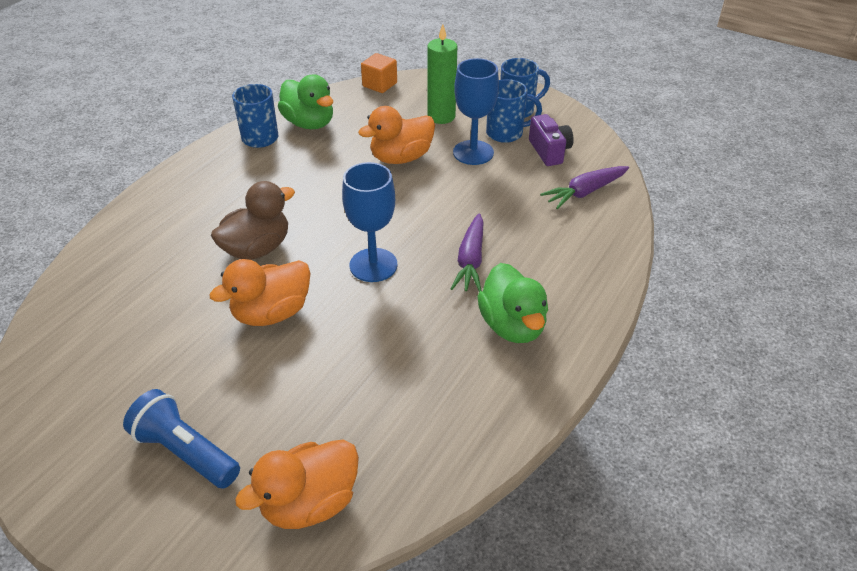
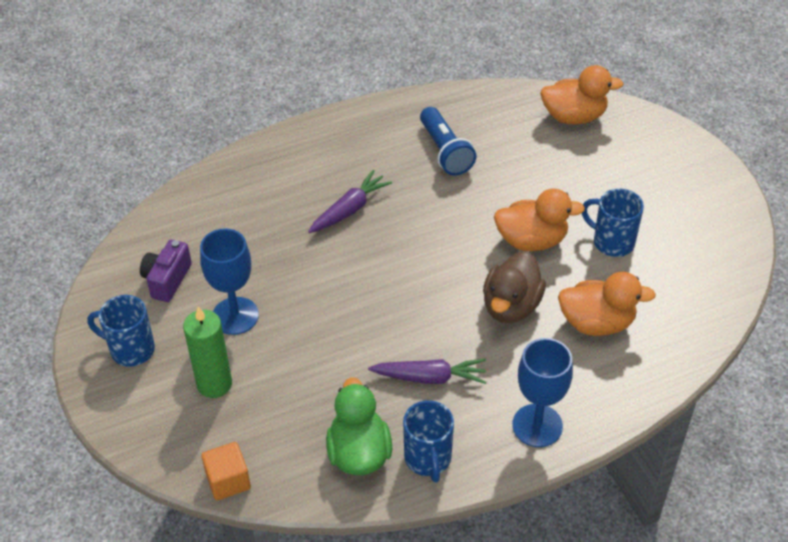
camera: 145 degrees left, 5 degrees up
blue flashlight [123,389,240,489] -> blue flashlight moved to [420,107,476,175]
brown duck [211,181,295,260] -> brown duck turned 60 degrees counterclockwise [483,251,546,323]
blue goblet [342,162,397,282] -> blue goblet moved to [512,338,573,447]
orange duck [358,106,435,164] -> orange duck moved to [558,272,656,336]
green duck [478,263,548,343] -> none
blue mug [486,79,542,143] -> blue mug moved to [582,189,644,257]
purple carrot [540,166,629,209] -> purple carrot moved to [368,359,486,384]

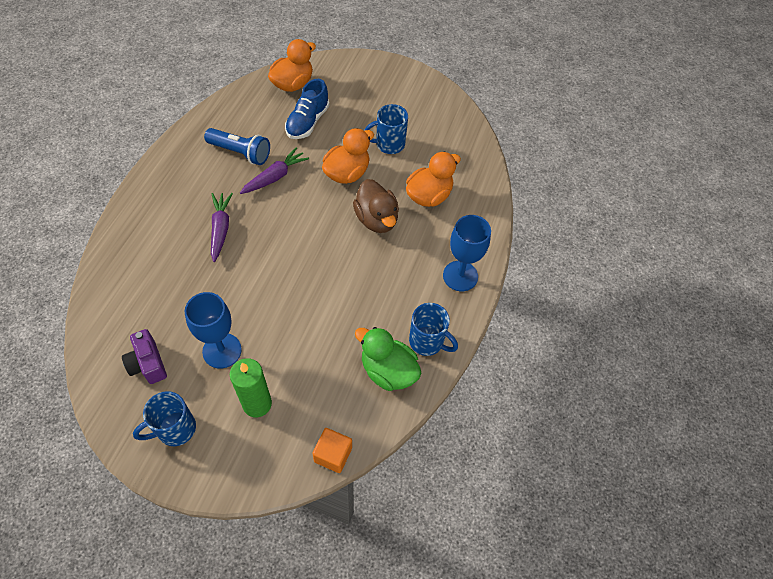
camera: 50 degrees left, 10 degrees up
purple carrot [368,359,486,384] -> purple carrot moved to [240,147,309,194]
none -> blue shoe [285,79,329,139]

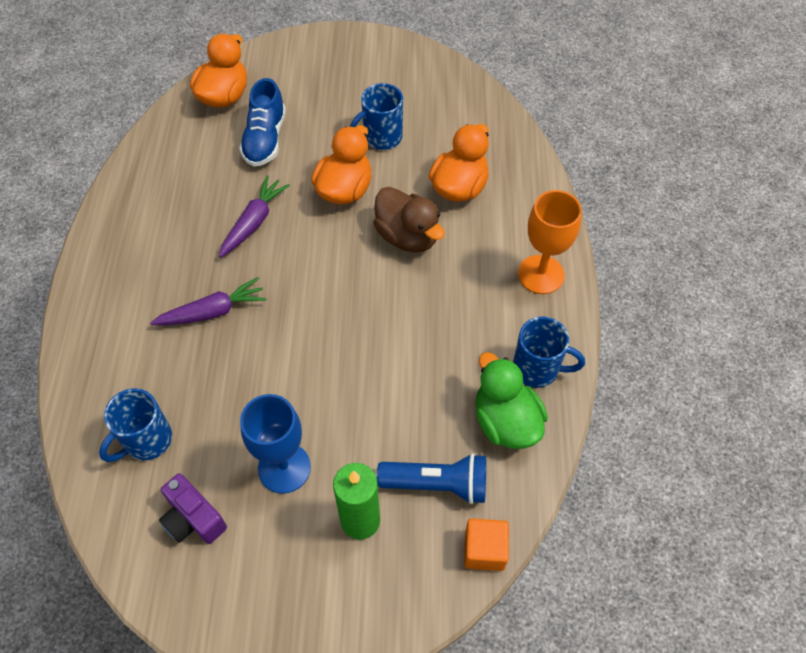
camera: 15 degrees left, 0 degrees up
blue mug [133,391,196,446] -> blue mug moved to [99,388,172,462]
blue flashlight [204,128,270,165] -> blue flashlight moved to [377,453,486,504]
purple carrot [211,193,233,262] -> purple carrot turned 90 degrees clockwise [150,277,267,325]
green duck [355,327,422,391] -> green duck turned 45 degrees clockwise [476,352,548,449]
blue goblet [443,215,491,291] -> orange goblet [518,190,582,294]

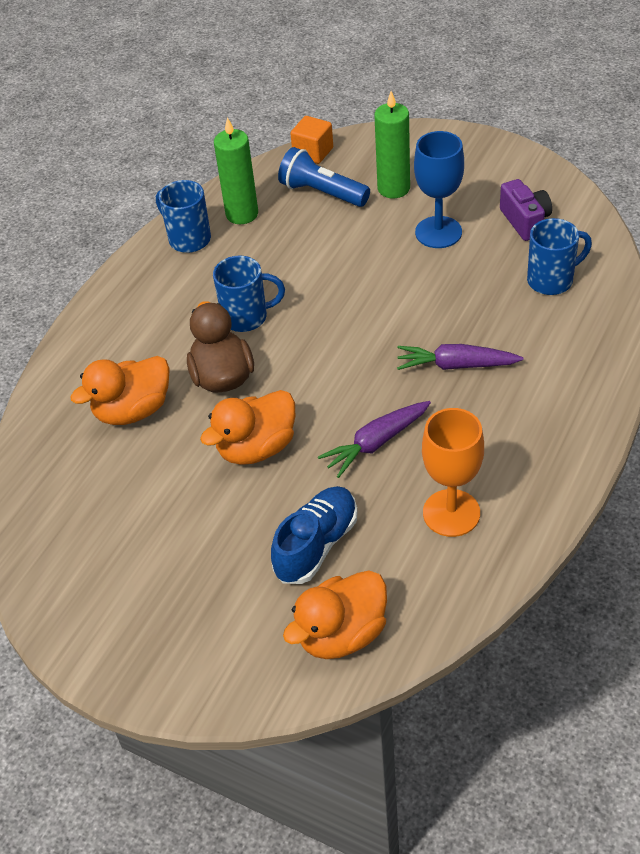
camera: 150 degrees left, 10 degrees down
blue mug [350,83,403,150] -> blue mug moved to [213,255,285,332]
green duck [476,352,548,449] -> green candle [214,117,258,224]
orange goblet [518,190,582,294] -> orange goblet moved to [422,408,484,537]

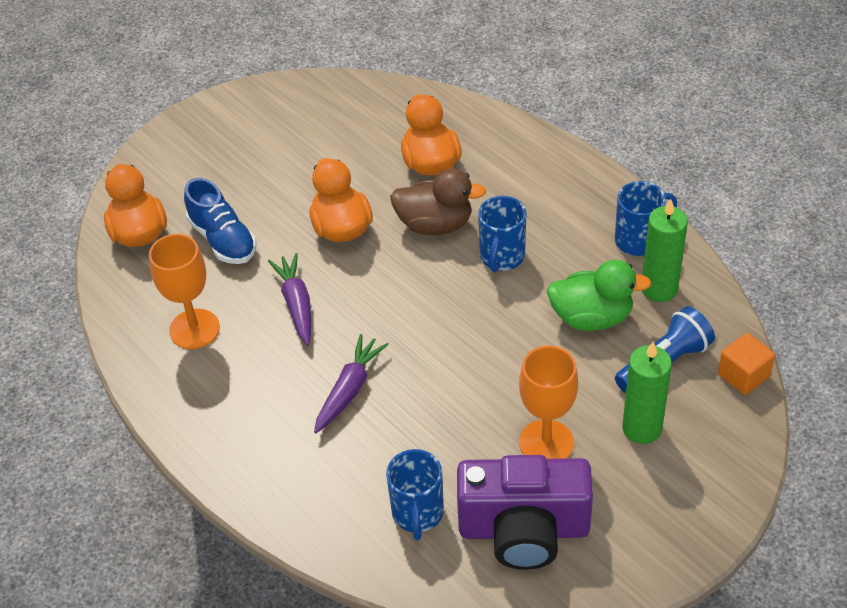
camera: 110 degrees right, 0 degrees up
blue goblet [414,131,464,248] -> orange goblet [519,346,578,459]
purple camera [500,179,552,241] -> purple camera [457,455,593,570], size x1.86
none -> green duck [547,260,652,331]

